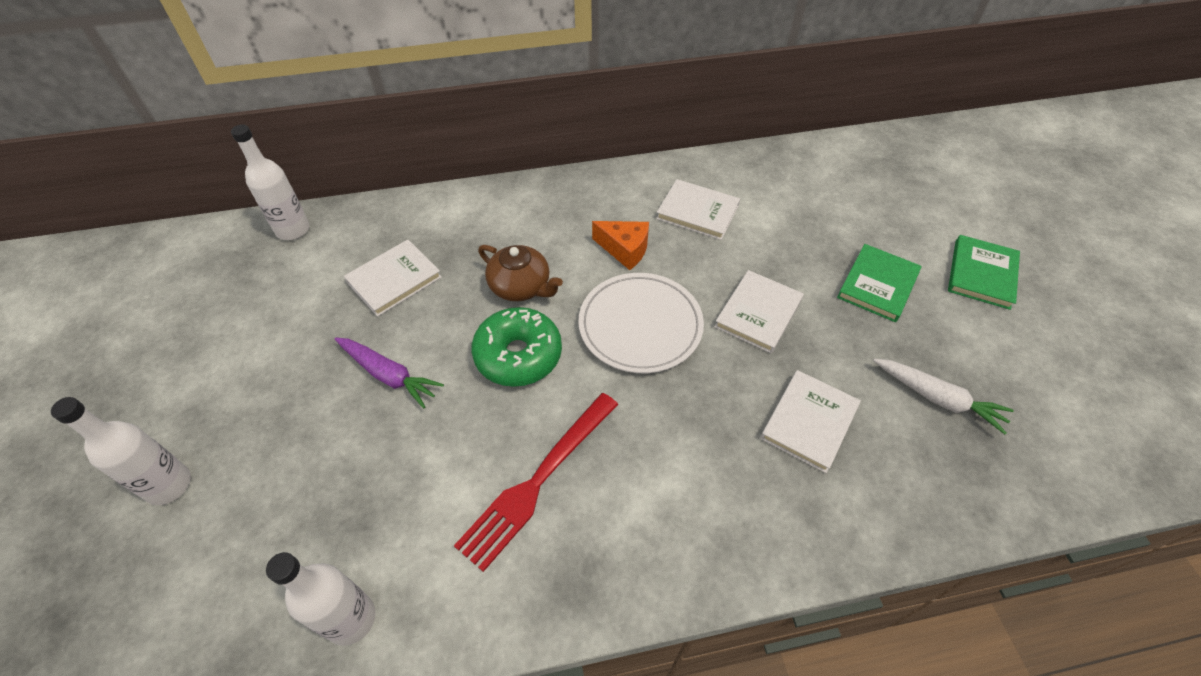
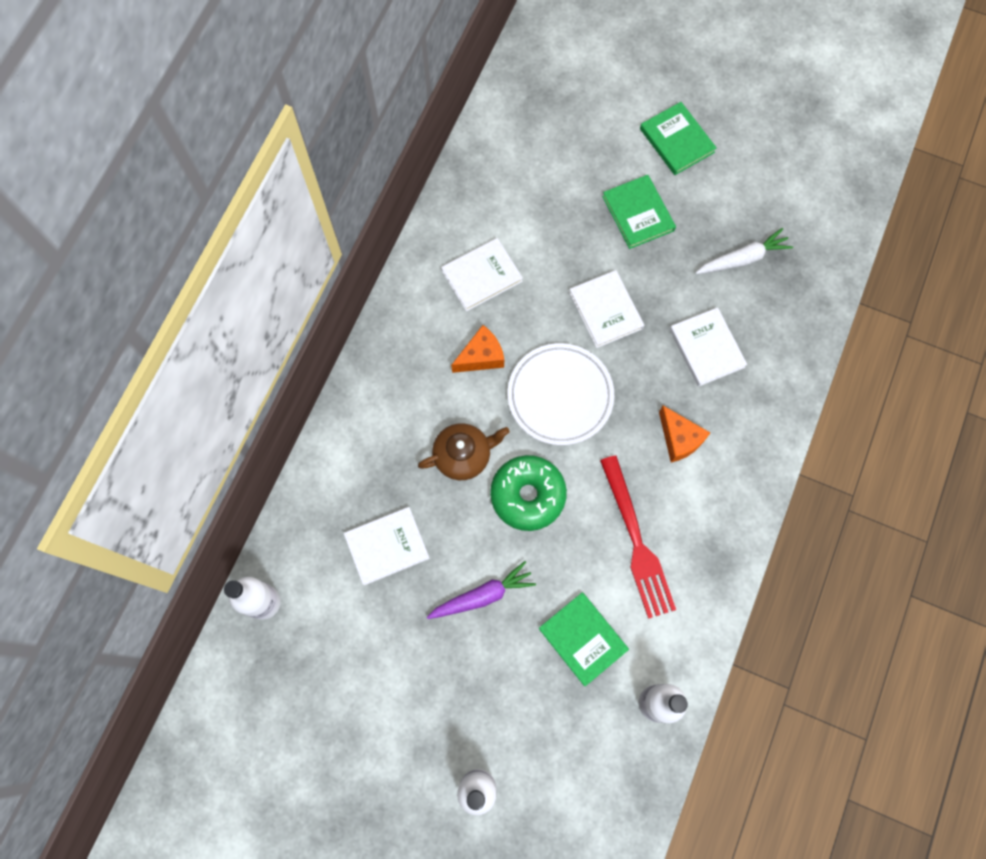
camera: 55 degrees left, 20 degrees up
white book [344,240,442,317] -> white book turned 75 degrees clockwise [344,507,430,586]
none -> green book [539,592,629,686]
none -> orange cheese [659,406,710,462]

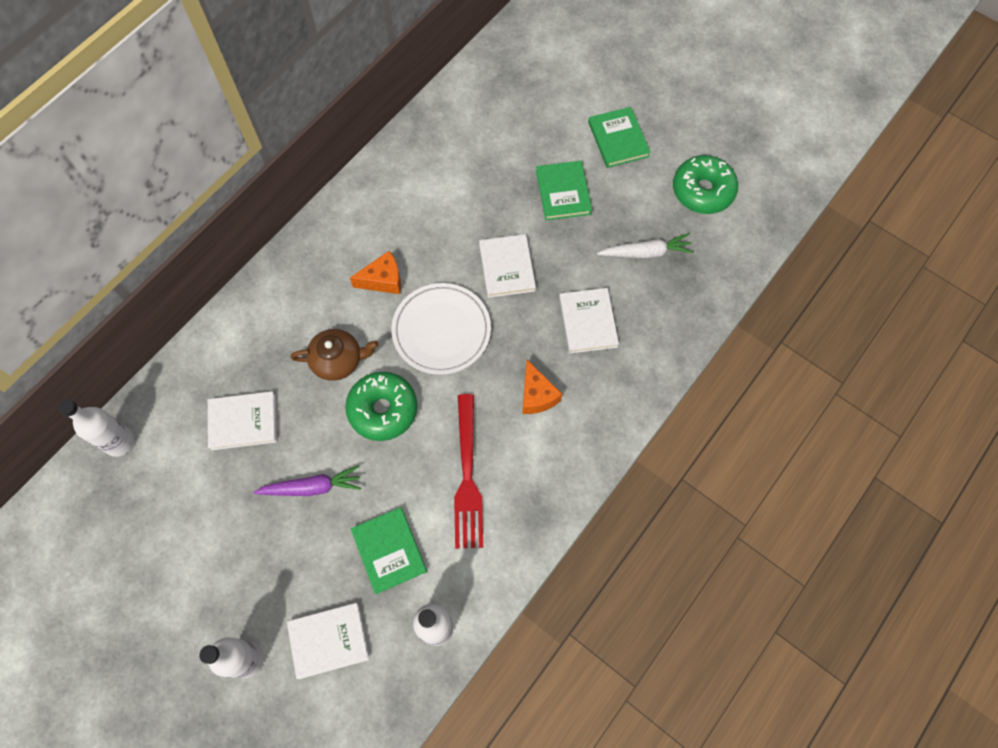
camera: 15 degrees right, 5 degrees down
white book [441,238,523,312] -> white book moved to [287,603,369,679]
none -> green donut [673,155,738,214]

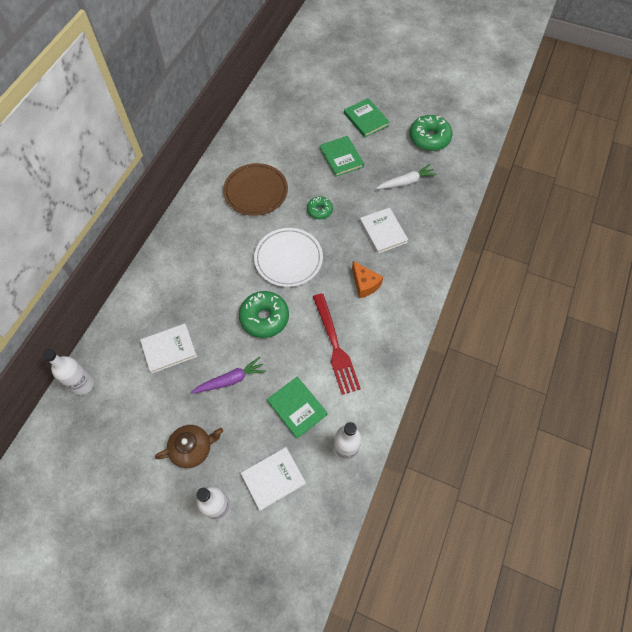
camera: 15 degrees left, 5 degrees down
brown teapot [291,329,379,381] -> brown teapot moved to [155,425,223,468]
orange cheese [350,251,401,294] -> none
white book [479,234,536,298] -> green donut [307,196,333,219]
none -> brown plate [223,163,288,216]

